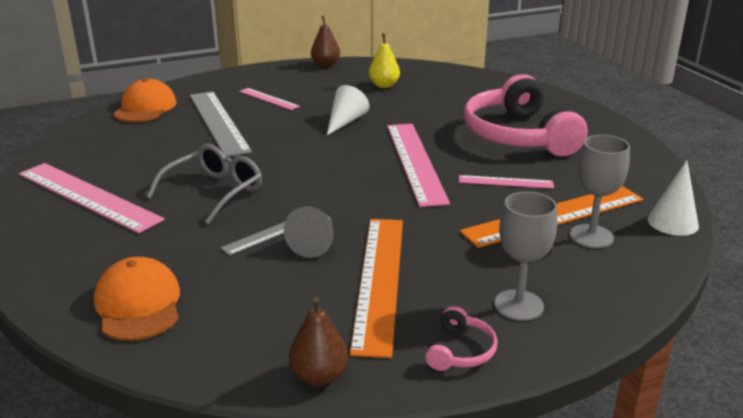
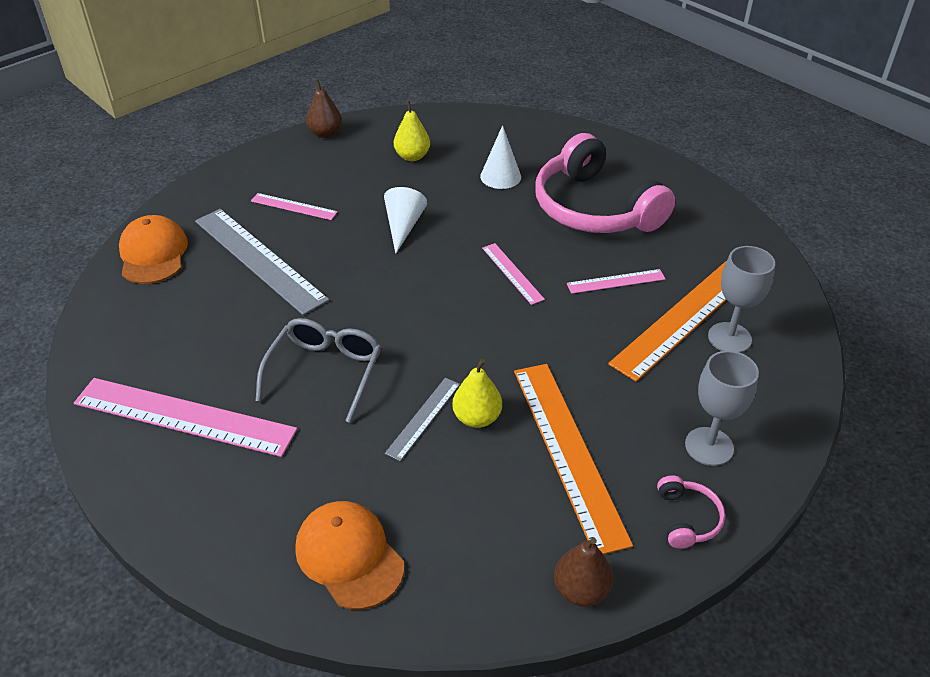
camera: 20 degrees left, 15 degrees up
grey cone [284,206,334,258] -> yellow pear [452,359,502,428]
pink ruler [387,124,450,207] -> pink ruler [482,243,545,305], size x0.50
white cone [648,160,699,236] -> white cone moved to [480,125,521,189]

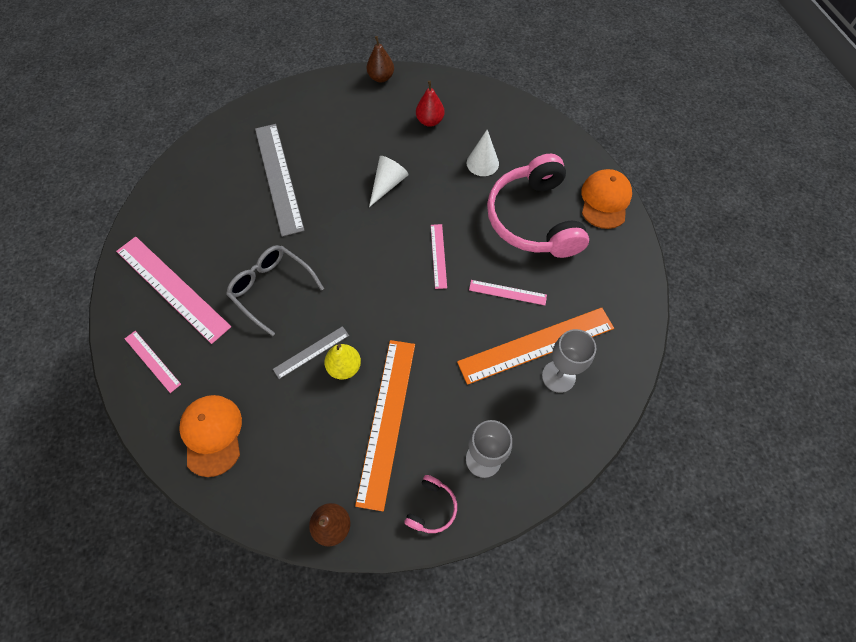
camera: 25 degrees right, 20 degrees up
orange cap [119,215,188,284] -> orange cap moved to [581,169,632,229]
pink ruler [251,193,338,220] -> pink ruler moved to [125,331,181,393]
grey glasses [256,318,381,423] -> grey glasses turned 90 degrees counterclockwise [226,245,324,336]
yellow pear [394,101,430,161] -> red pear [416,81,445,127]

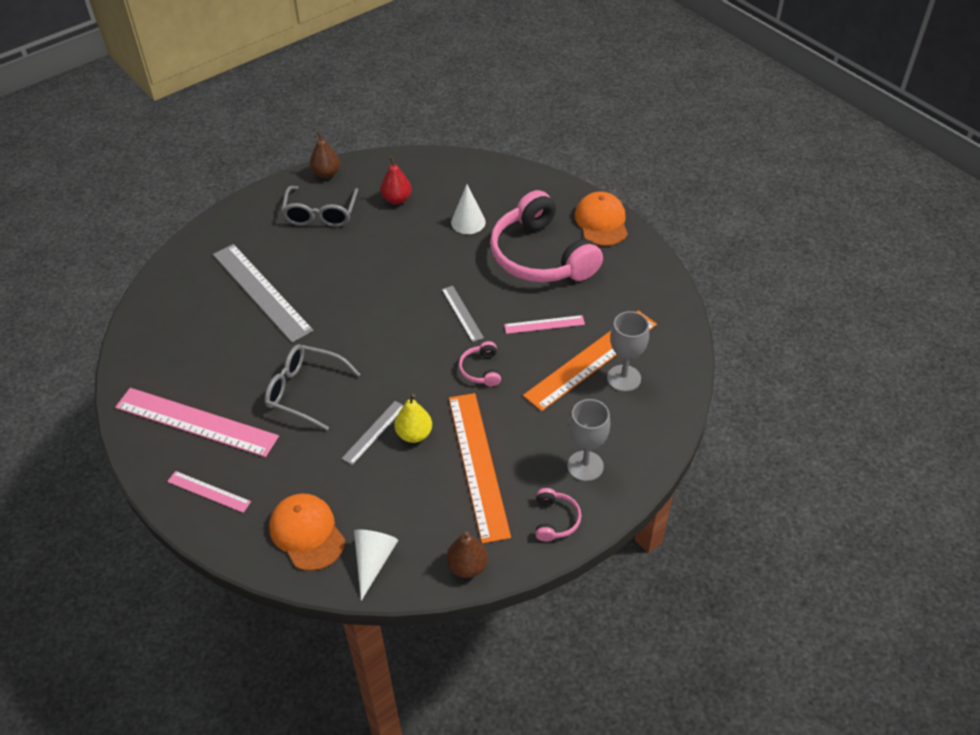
camera: 20 degrees left, 15 degrees down
white cone [369,156,409,207] -> white cone moved to [354,529,398,601]
pink ruler [431,224,447,289] -> grey ruler [442,286,484,342]
none -> grey glasses [281,186,358,227]
none -> pink headphones [459,341,501,386]

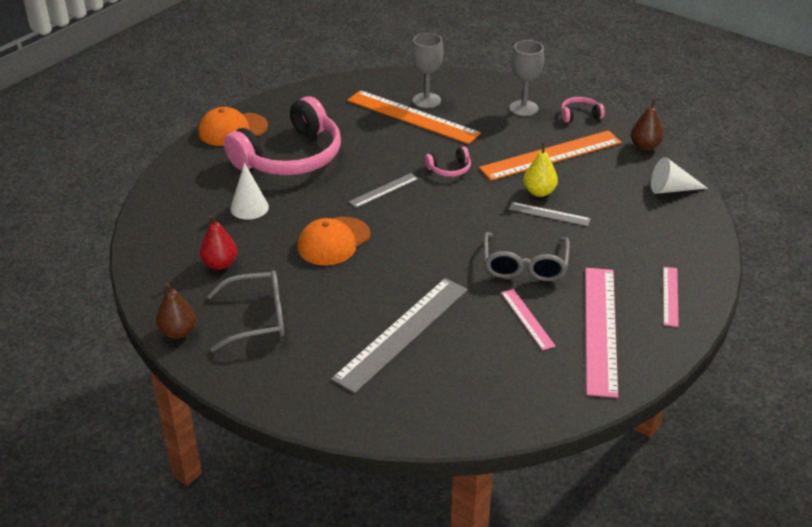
camera: 105 degrees left, 10 degrees down
orange cap [269,493,345,571] -> orange cap moved to [297,217,371,265]
pink ruler [504,315,585,334] -> pink ruler moved to [501,289,556,350]

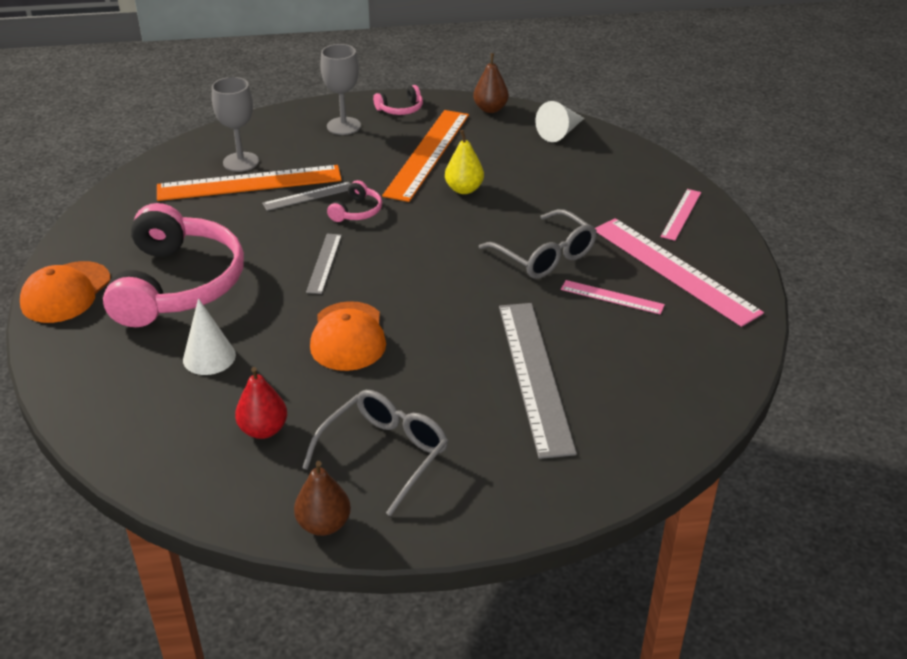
camera: 45 degrees left, 0 degrees up
grey ruler [509,202,591,226] -> grey ruler moved to [262,182,350,211]
pink headphones [561,97,605,123] -> pink headphones turned 150 degrees counterclockwise [373,85,423,115]
pink ruler [663,267,679,327] -> pink ruler turned 60 degrees clockwise [661,189,701,241]

